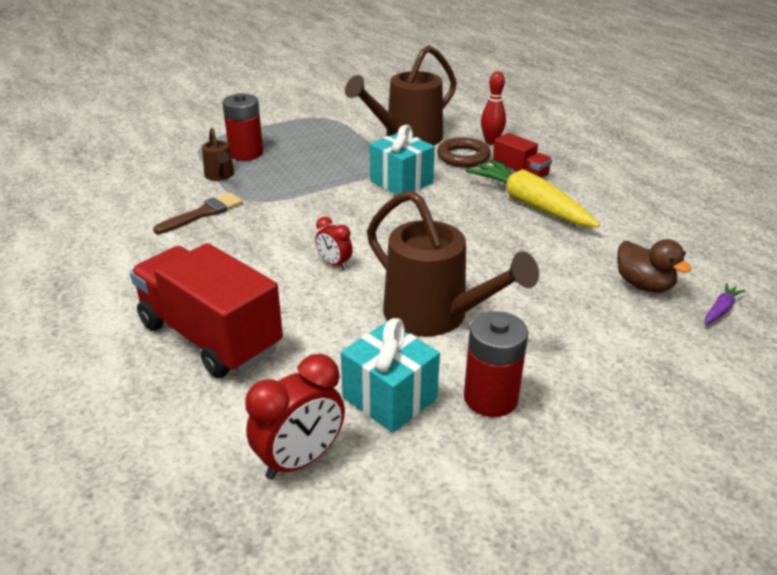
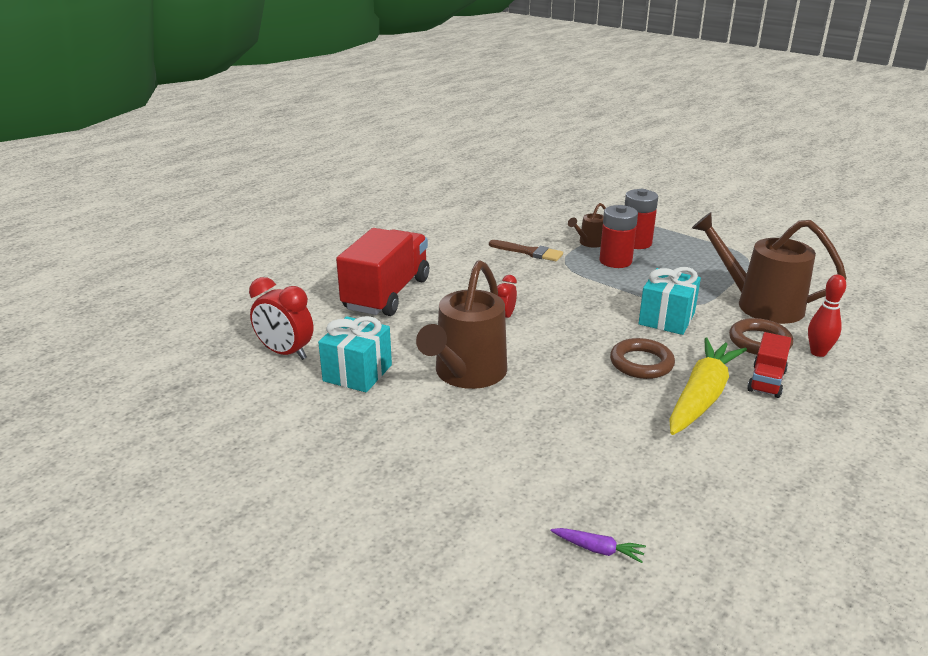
camera: 70 degrees right, 5 degrees down
red battery [464,311,528,417] -> red battery moved to [600,205,638,268]
brown duck [617,239,692,293] -> none
none -> brown ring [610,338,675,379]

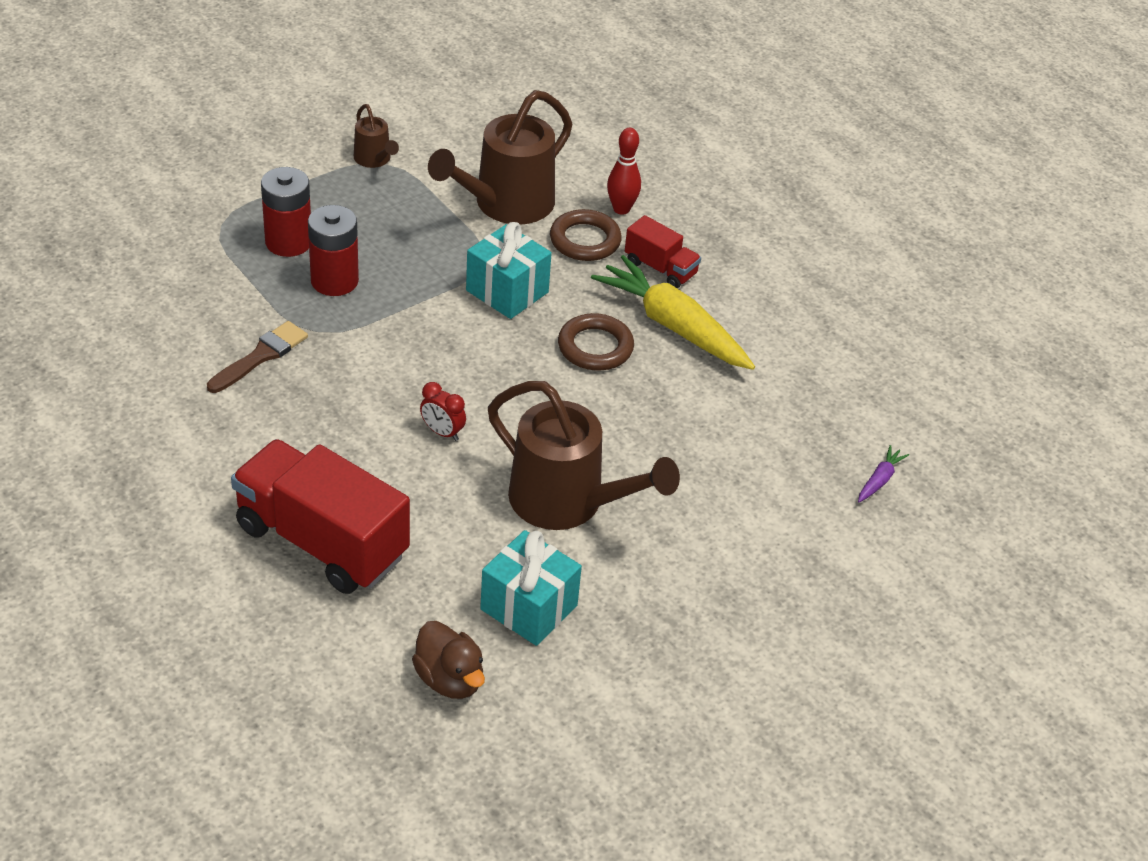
camera: 80 degrees left, 15 degrees up
red clock [249,277,313,360] -> brown duck [412,621,485,699]
brown watering can [568,203,606,248] -> brown watering can moved to [354,104,399,168]

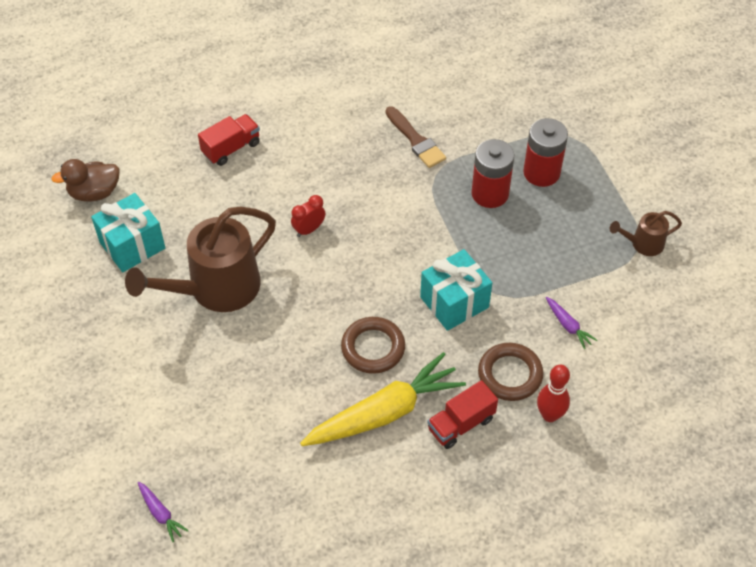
camera: 110 degrees right, 10 degrees up
red truck [231,439,410,594] -> red truck [198,114,260,166], size x0.50
brown watering can [428,90,572,225] -> purple carrot [546,297,597,349]

